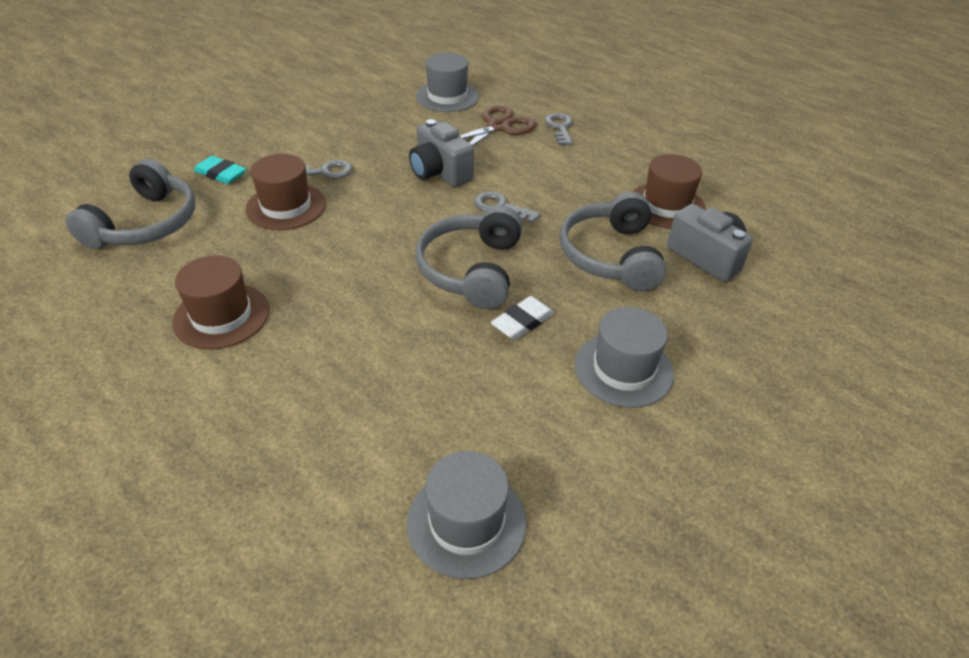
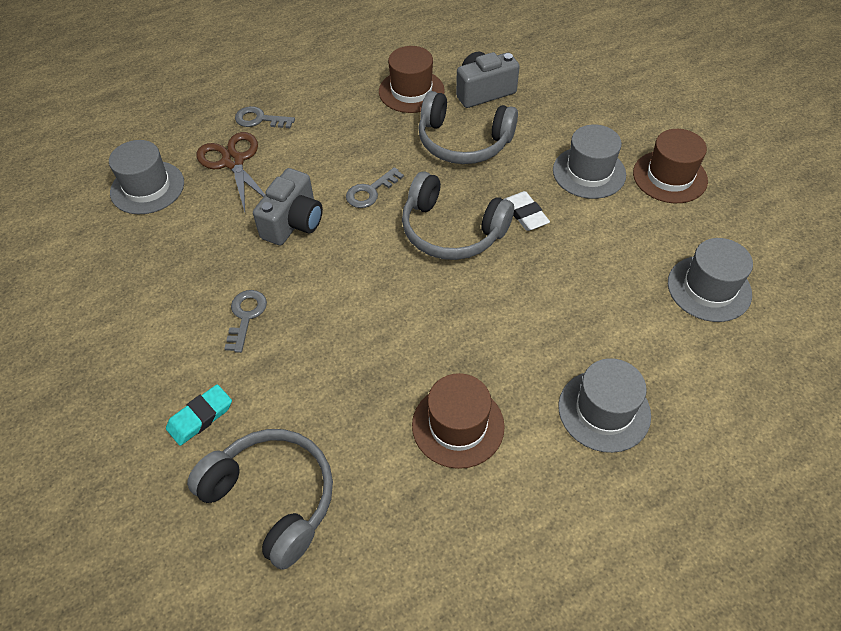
camera: 70 degrees left, 10 degrees up
brown hat [245,154,326,230] -> brown hat moved to [633,129,708,203]
grey camera [409,119,474,187] -> grey camera turned 45 degrees counterclockwise [253,168,323,245]
none -> grey hat [558,358,651,453]

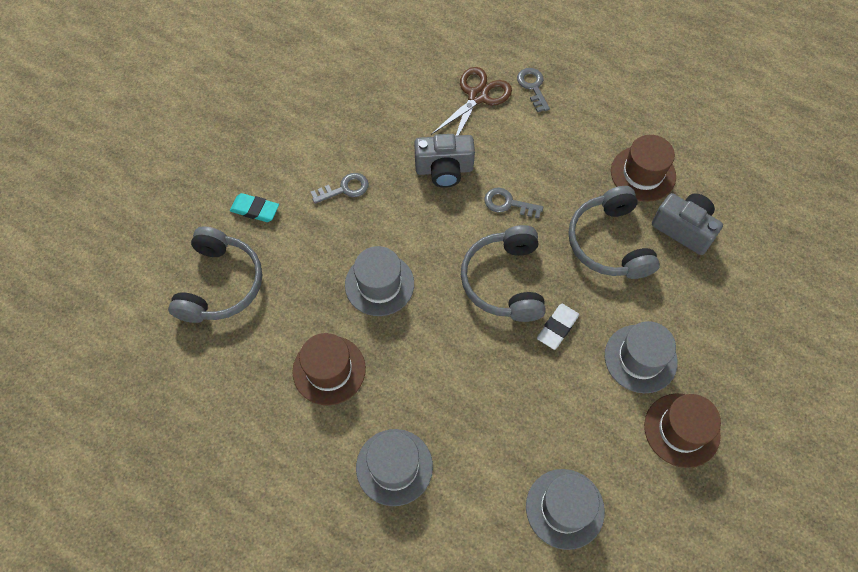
camera: 60 degrees right, 10 degrees up
grey hat [109,140,184,214] -> grey hat moved to [345,246,414,316]

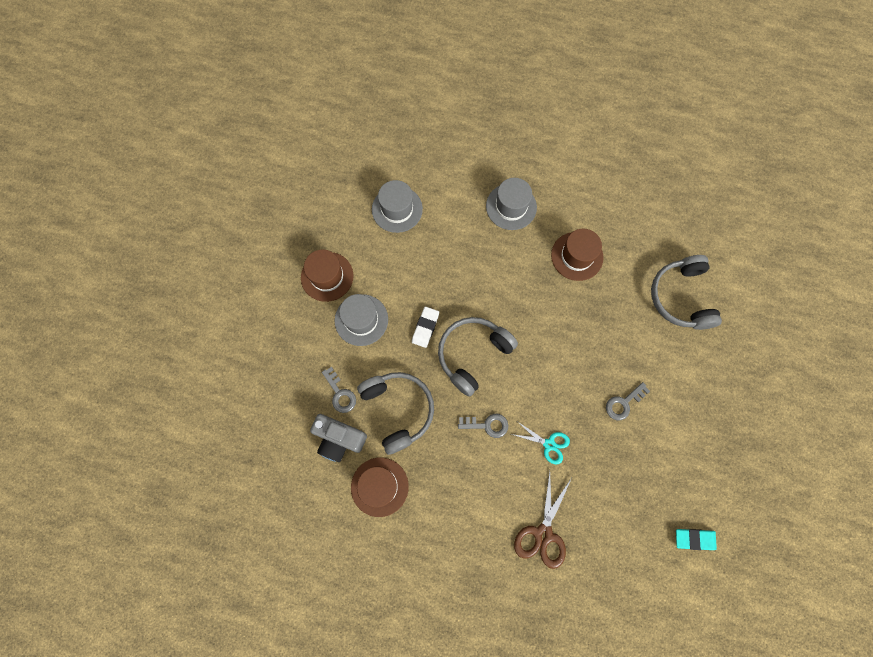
camera: 165 degrees right, 10 degrees up
turquoise eraser [230,193,279,222] -> turquoise eraser moved to [676,529,717,550]
grey hat [345,246,414,316] -> none
grey camera [414,134,475,188] -> turquoise scissors [511,422,570,465]
grey headphones [461,225,546,322] -> grey headphones turned 120 degrees counterclockwise [438,317,518,397]
grey key [517,68,550,112] -> grey key moved to [322,367,356,413]

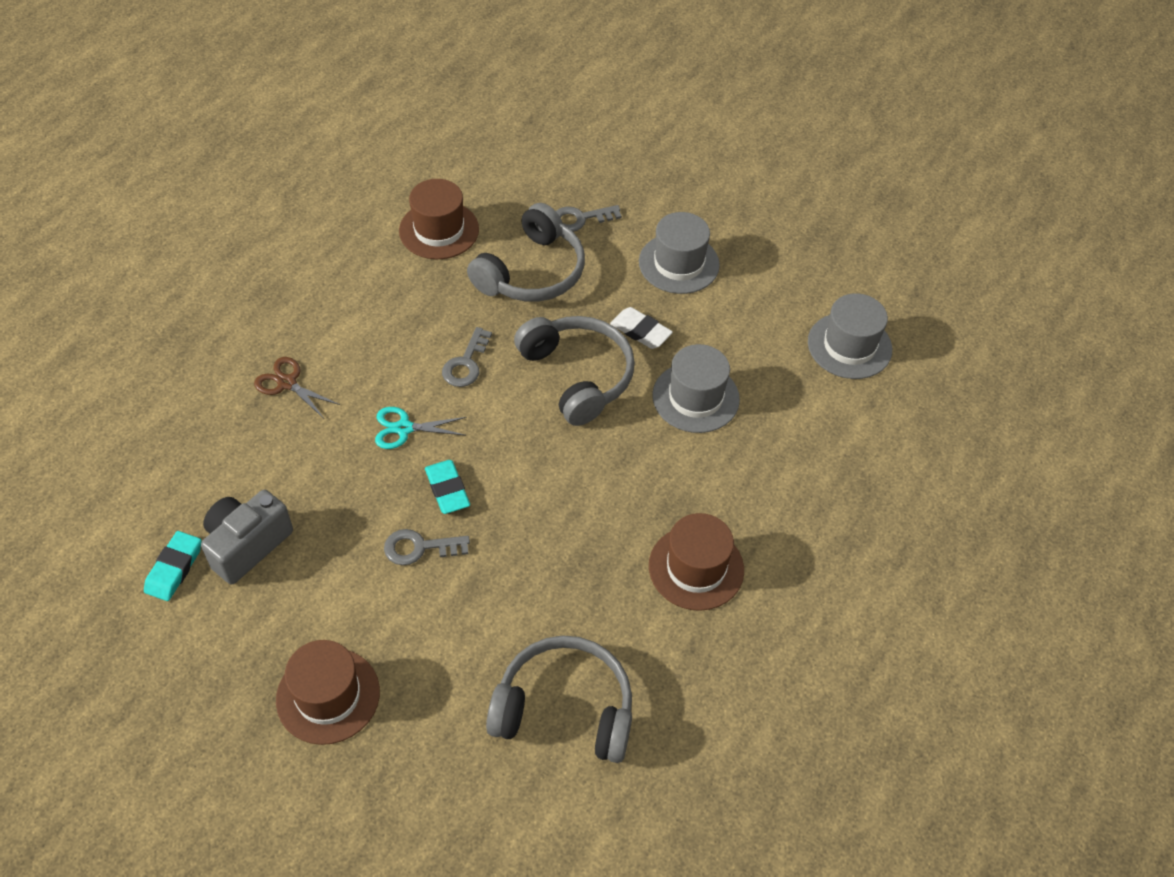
camera: 105 degrees right, 20 degrees down
brown hat [301,250,353,302] -> brown hat moved to [276,640,380,745]
grey camera [310,414,367,462] -> grey camera moved to [201,490,293,584]
grey headphones [357,372,434,455] -> grey headphones turned 45 degrees counterclockwise [467,203,585,302]
grey hat [486,178,537,230] -> grey hat moved to [652,344,740,433]
turquoise scissors [511,422,570,465] -> turquoise scissors turned 45 degrees clockwise [375,407,467,449]
brown scissors [514,472,572,569] -> brown scissors [254,357,340,418], size x0.65
grey key [606,382,650,420] -> grey key turned 75 degrees counterclockwise [384,529,470,565]
none -> turquoise eraser [425,460,470,514]

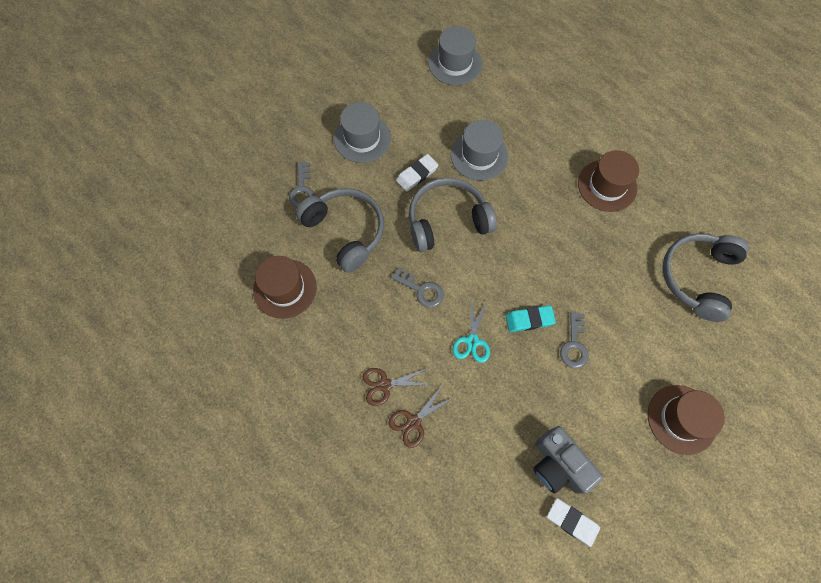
camera: 75 degrees left, 15 degrees up
turquoise eraser [144,531,202,601] -> white eraser [547,498,600,547]
none -> brown scissors [363,368,433,406]

